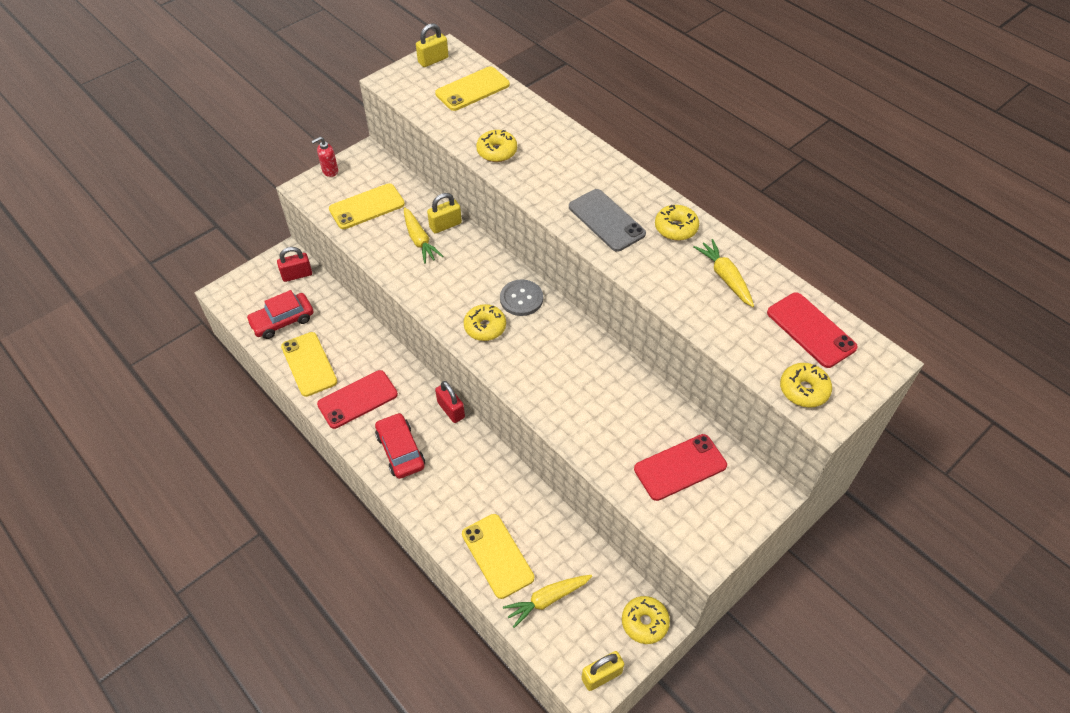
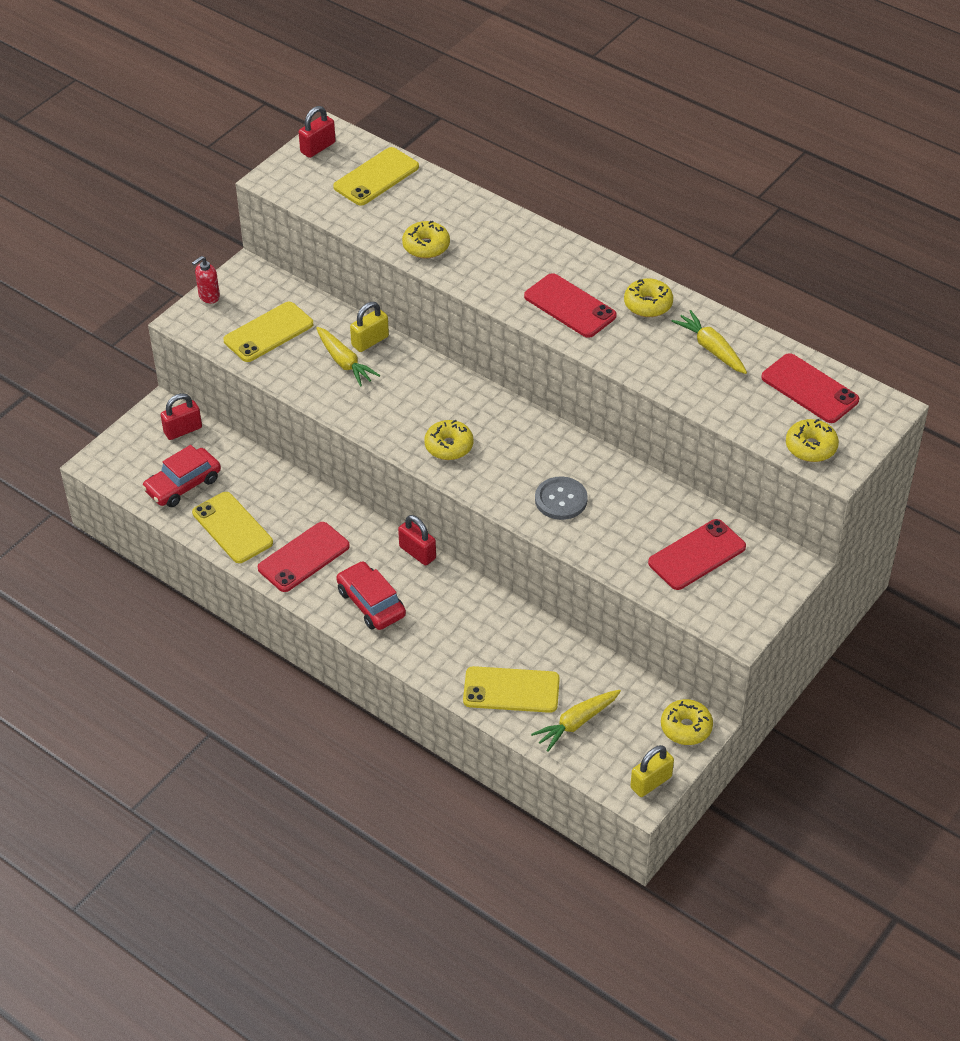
camera: 10 degrees left, 5 degrees down
yellow padlock [416,23,448,67] -> red padlock [299,106,336,158]
yellow phone [462,514,534,599] -> yellow phone turned 45 degrees counterclockwise [463,666,560,713]
grey button [500,279,543,316] -> grey button moved to [535,476,588,520]
grey phone [569,189,646,252] -> red phone [524,273,617,338]

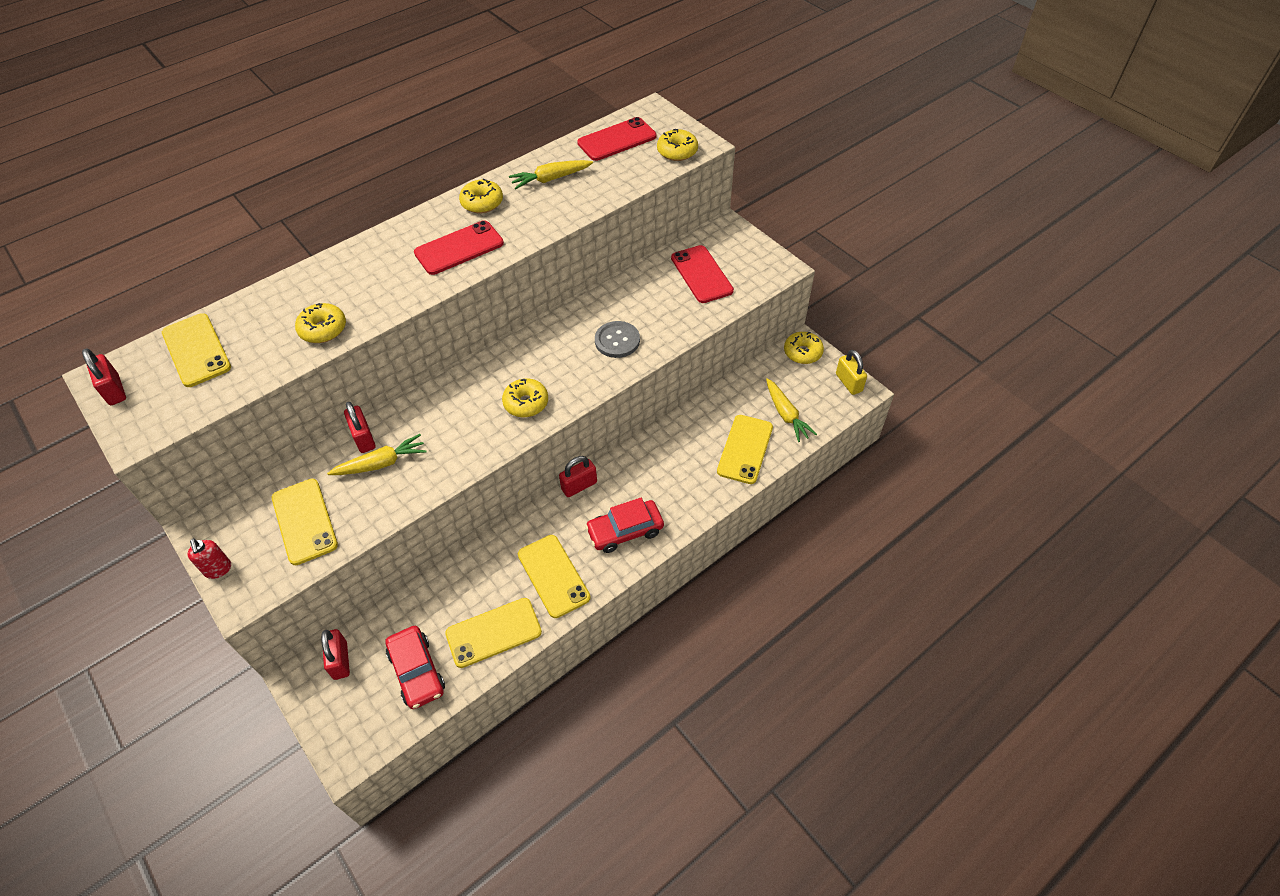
camera: 75 degrees left, 5 degrees up
red phone [258,522,350,592] -> yellow phone [518,535,590,618]
yellow padlock [350,302,389,352] -> red padlock [344,402,375,453]

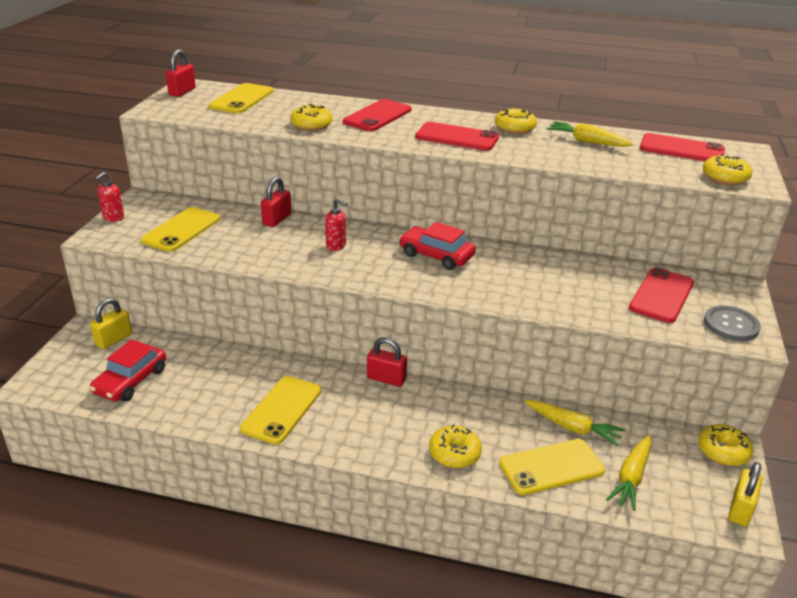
camera: 50 degrees right, 20 degrees down
red padlock [321,629,350,680] -> yellow padlock [90,298,132,349]
yellow carrot [327,434,427,475] -> yellow carrot moved to [525,400,625,446]
yellow phone [445,598,542,668] -> none
yellow donut [502,378,548,417] -> yellow donut moved to [429,424,482,468]
red car [585,498,664,553] -> red car moved to [399,222,476,270]
grey button [595,321,640,358] -> grey button moved to [704,306,761,341]
none -> red soap dispenser [325,198,348,251]
none -> red phone [343,99,412,131]

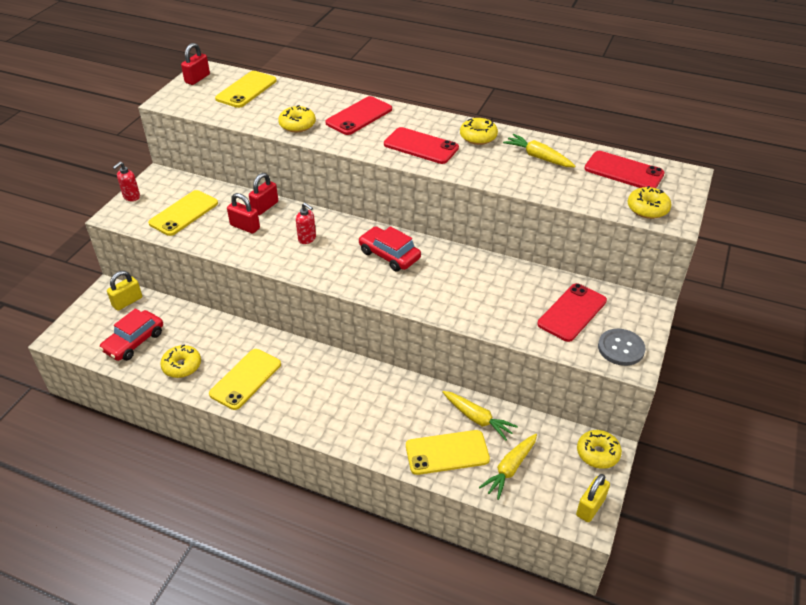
camera: 10 degrees right, 10 degrees up
red padlock [367,337,407,387] -> red padlock moved to [227,193,260,234]
yellow donut [429,424,482,468] -> yellow donut moved to [160,345,201,378]

